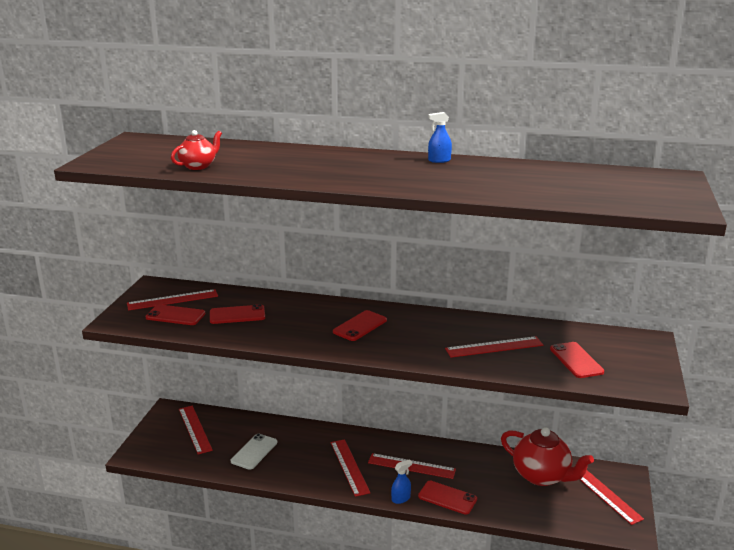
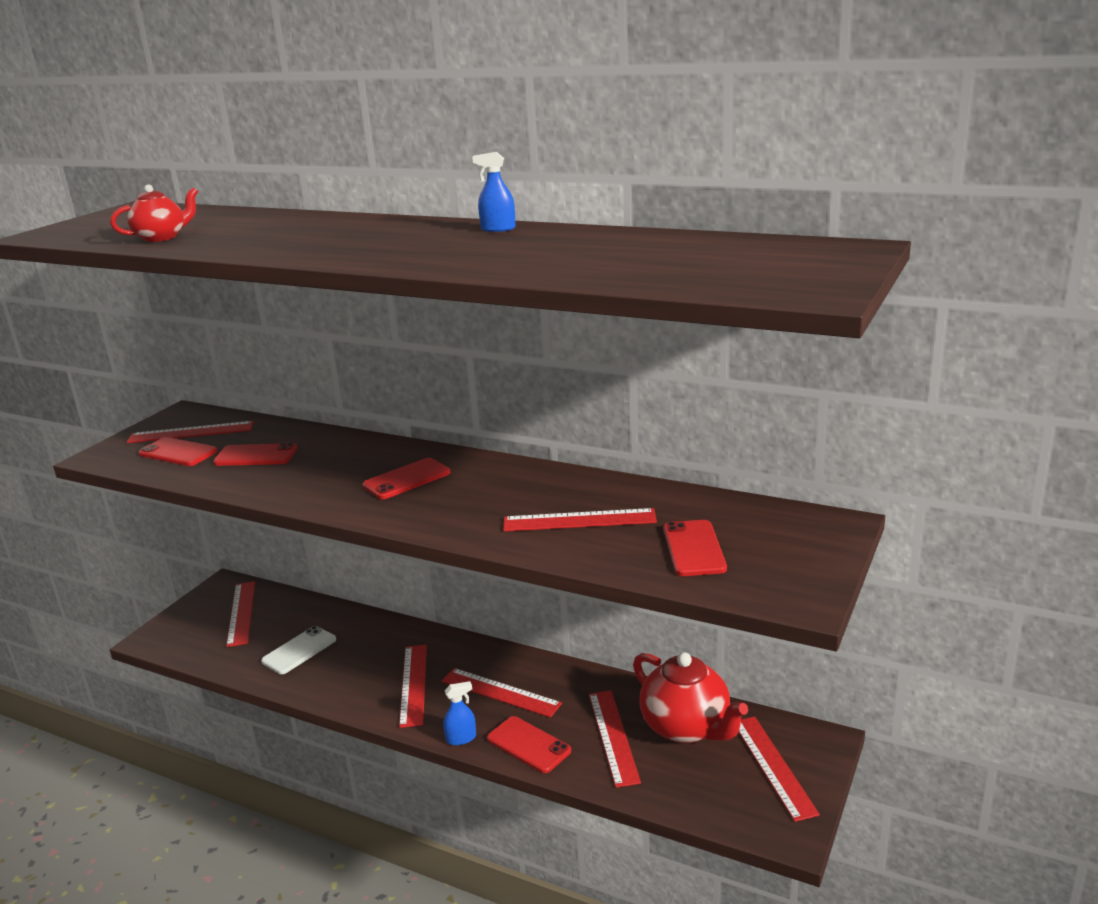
camera: 15 degrees right, 0 degrees up
none -> red ruler [589,690,641,788]

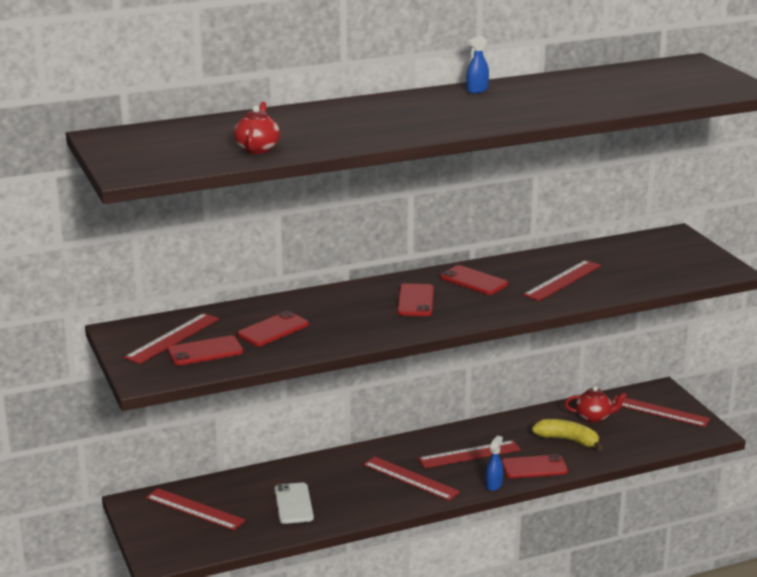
camera: 50 degrees left, 0 degrees up
red ruler [589,690,641,788] -> yellow banana [532,419,603,450]
red teapot [633,652,748,743] -> red teapot [565,386,627,423], size x0.56
red phone [663,520,727,576] -> red phone moved to [440,265,508,295]

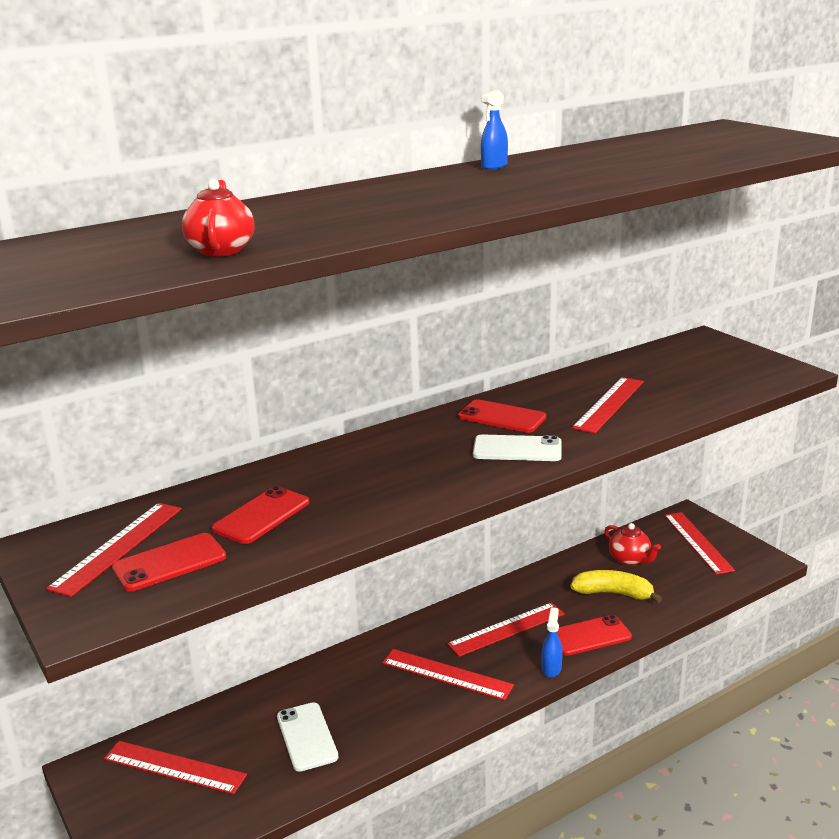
camera: 10 degrees left, 0 degrees up
red phone [397,283,434,316] -> none
red teapot [565,386,627,423] -> red teapot turned 60 degrees clockwise [604,523,661,566]
red ruler [611,395,710,427] -> red ruler turned 60 degrees clockwise [664,512,735,575]
none -> white phone [473,434,562,461]

